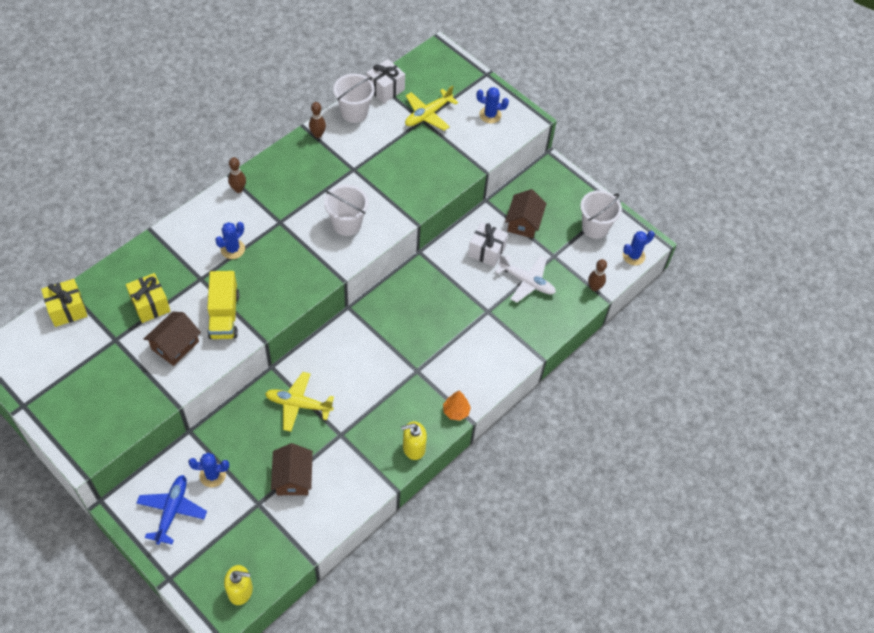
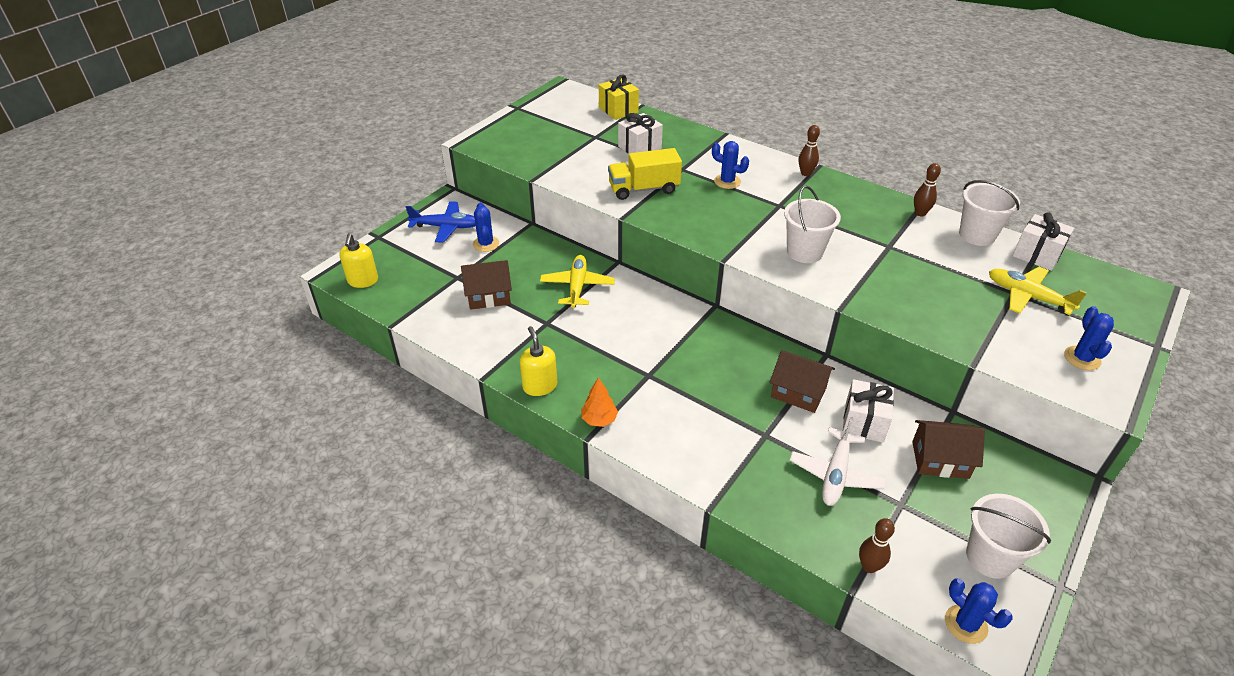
camera: 85 degrees right, 15 degrees down
yellow gift [126,273,171,323] -> white gift [618,113,663,154]
brown house [144,312,201,366] -> brown house moved to [770,350,835,413]

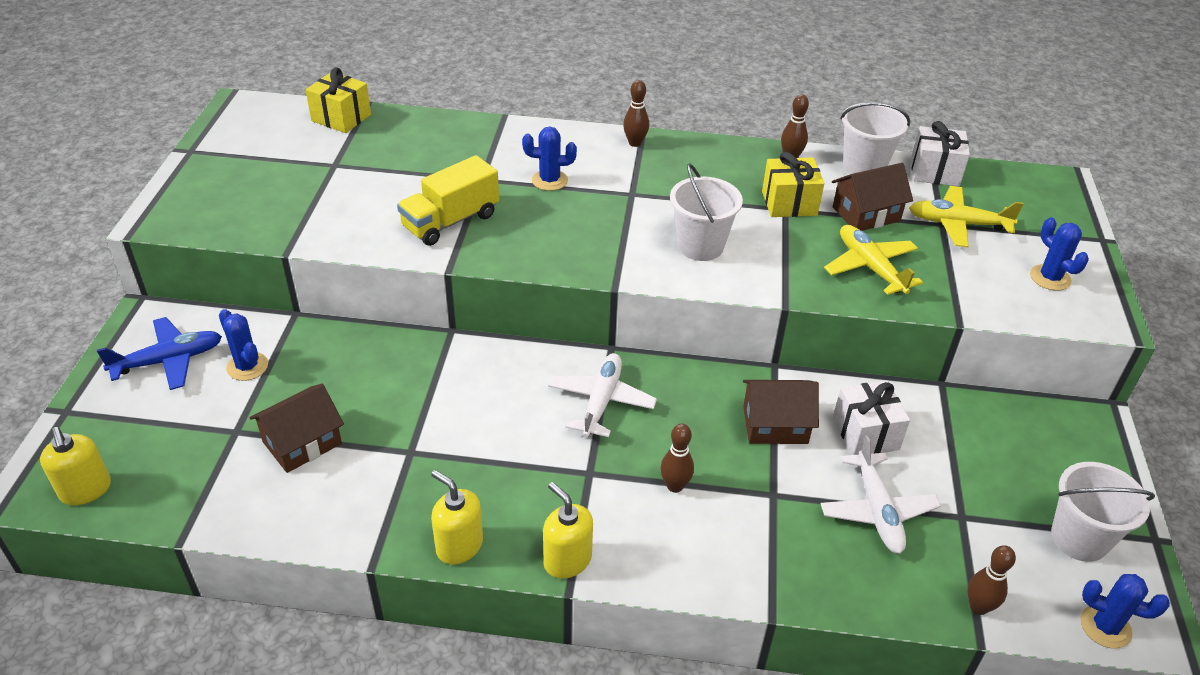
camera: 30 degrees left, 0 degrees up
yellow plane [540,255,615,308] -> yellow plane moved to [824,225,923,295]
orange tree [581,377,618,427] -> yellow soap dispenser [543,482,593,579]
white gift [618,113,663,154] -> none
brown house [912,420,985,479] -> brown house moved to [832,163,913,231]
none -> white plane [548,353,657,438]
none -> brown bowling pin [660,424,694,493]
none -> yellow gift [762,152,824,217]

